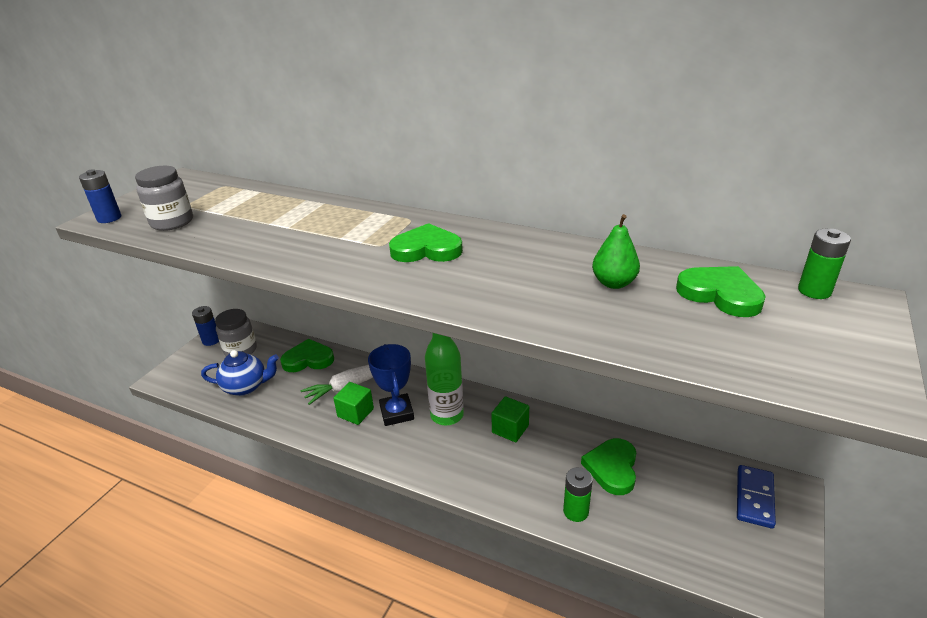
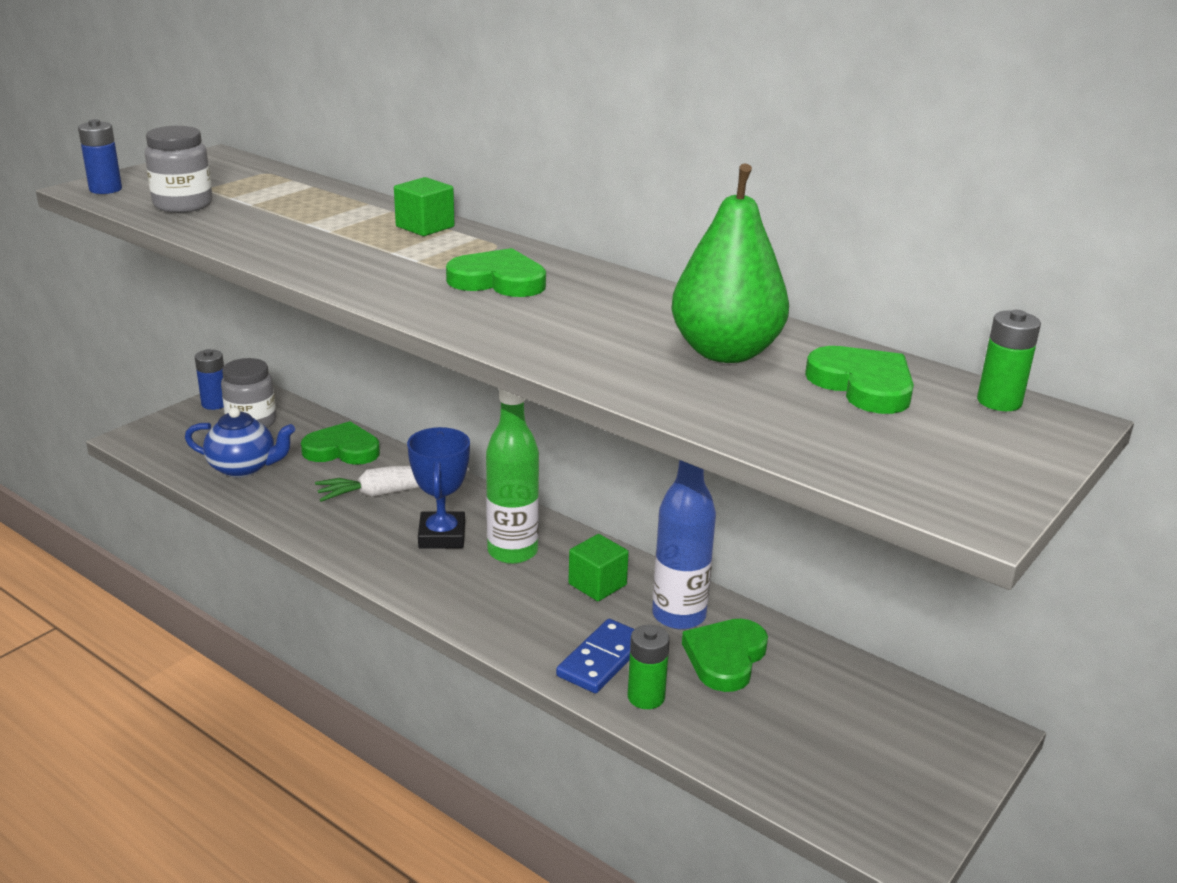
camera: 10 degrees right, 5 degrees down
green cube [333,382,374,425] -> green cube moved to [394,177,454,236]
green pear [592,214,640,289] -> green pear [671,163,789,363], size x1.79
blue domino [737,465,776,529] -> blue domino moved to [556,619,634,693]
none -> blue bottle [652,460,716,630]

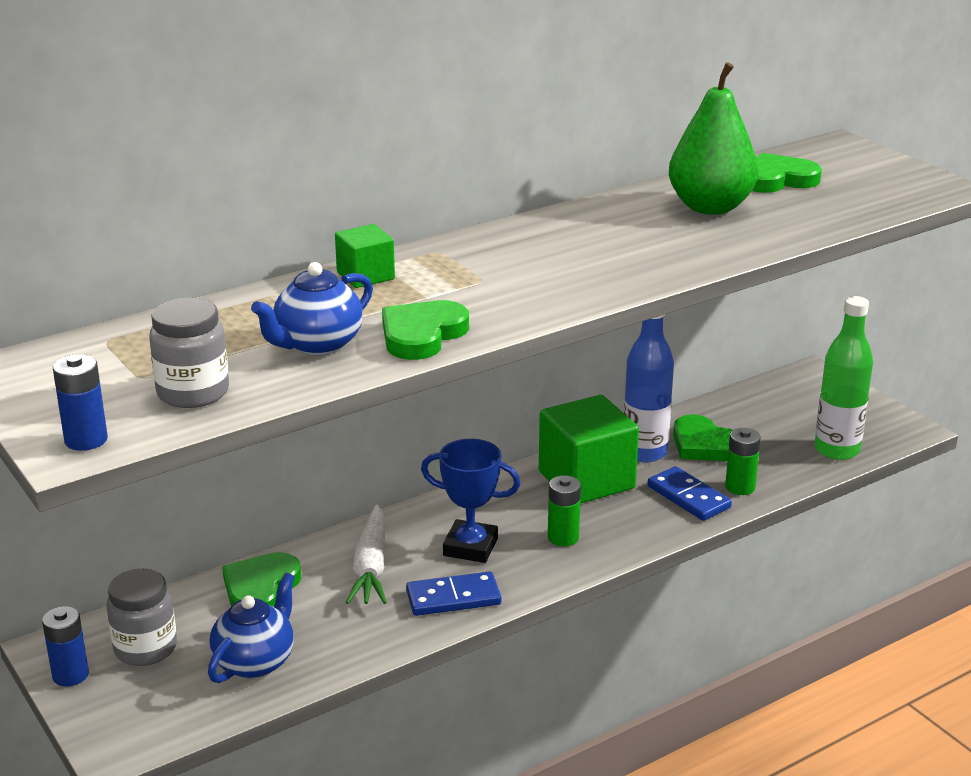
camera: 70 degrees left, 0 degrees up
green heart [446,248,546,297] -> green heart moved to [382,300,469,360]
green bottle [486,389,539,564] -> green bottle moved to [815,296,873,460]
green cube [568,534,629,601] -> green cube [539,395,639,504], size x1.92
green battery [977,310,1041,411] -> green battery moved to [548,475,581,546]
none -> blue teapot [251,262,373,355]
none -> blue domino [406,572,501,616]

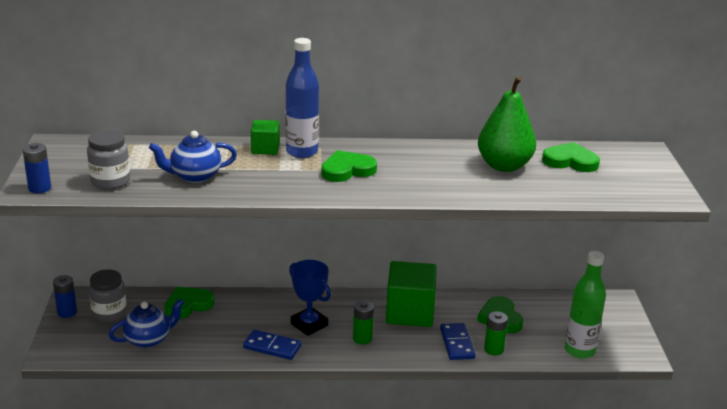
camera: 30 degrees right, 0 degrees up
white carrot [346,505,387,604] -> none
green heart [382,300,469,360] -> green heart moved to [321,150,377,182]
blue bottle [624,314,674,462] -> blue bottle moved to [286,38,319,158]

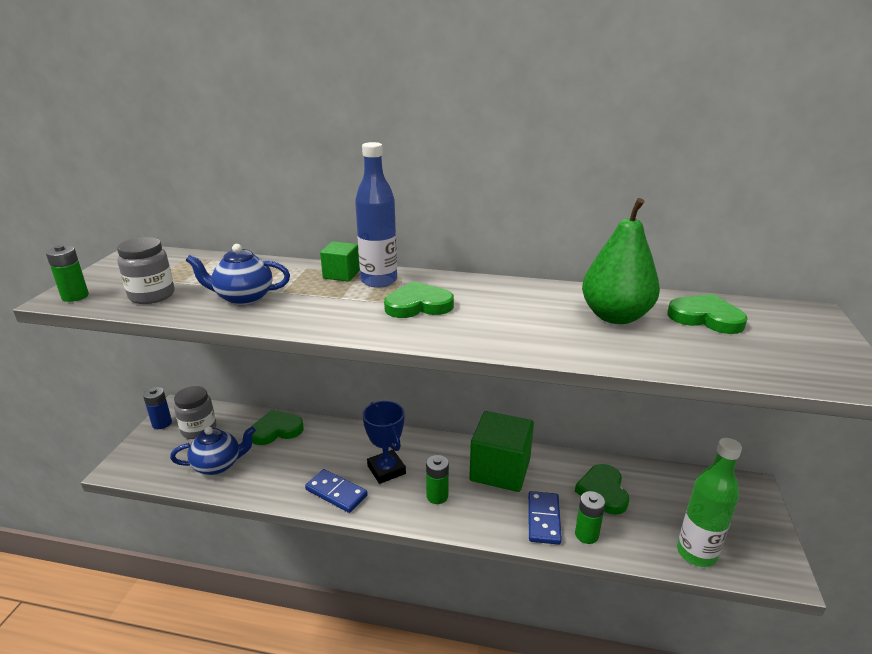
camera: 15 degrees right, 0 degrees up
blue battery [23,143,51,193] -> green battery [46,245,89,302]

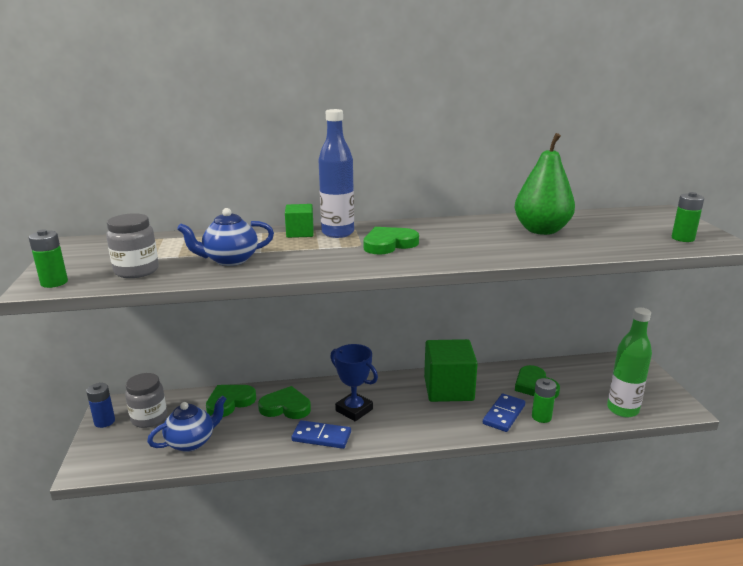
camera: 20 degrees left, 5 degrees down
green battery [426,455,449,504] -> green battery moved to [672,192,704,242]
blue domino [528,491,562,545] -> blue domino turned 45 degrees clockwise [483,393,525,432]
green heart [667,294,748,334] -> green heart moved to [258,386,311,419]

